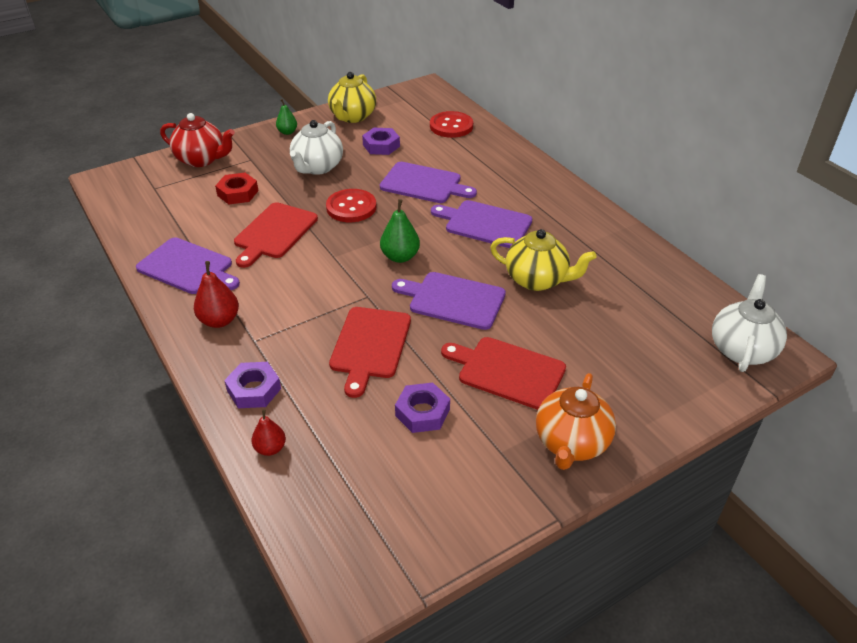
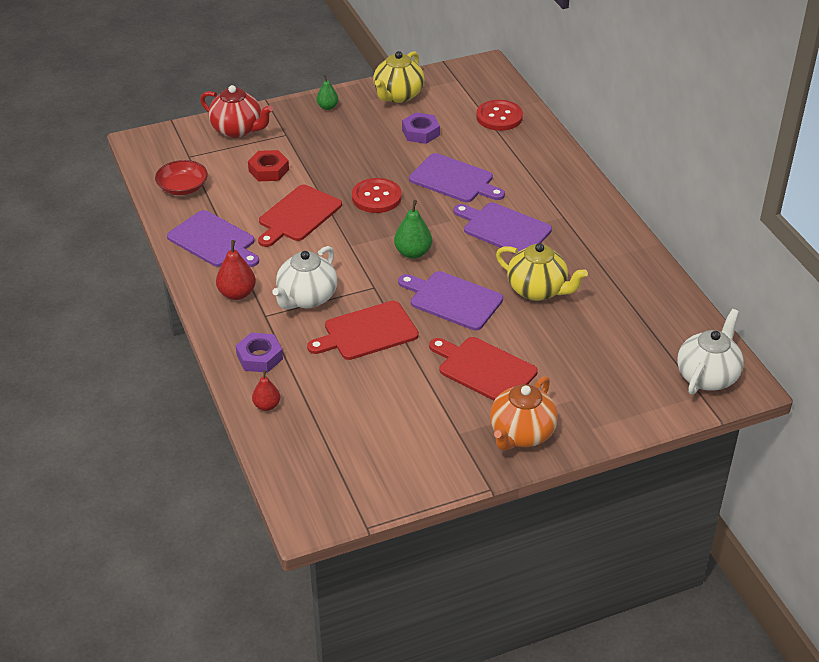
camera: 10 degrees right, 0 degrees up
white teapot [290,120,343,175] -> white teapot moved to [272,246,337,310]
red cutting board [329,307,411,398] -> red cutting board turned 45 degrees clockwise [307,301,419,360]
purple nut [395,383,450,433] -> none
none -> red bowl [155,160,208,195]

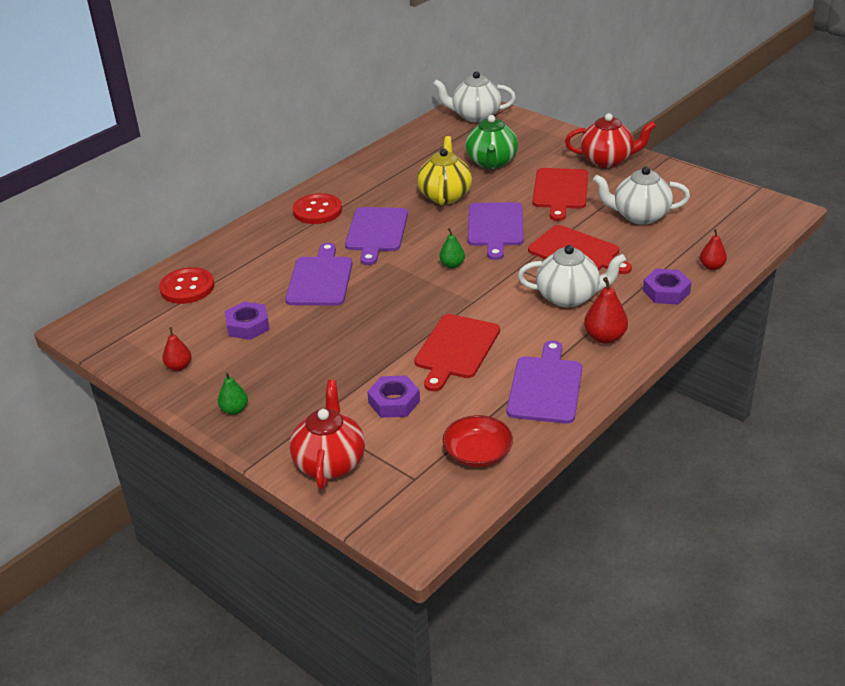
camera: 115 degrees left, 5 degrees down
red nut [248,150,289,181] -> purple nut [367,375,420,418]
red cutting board [258,185,342,247] -> red cutting board turned 105 degrees clockwise [414,314,500,391]
red button [352,178,402,213] -> red button moved to [293,193,342,224]
yellow teapot [373,51,424,103] -> red pear [163,327,192,371]
green pear [394,200,432,259] -> green pear [439,228,465,269], size x0.66
orange teapot [490,376,558,451] -> red teapot [565,113,656,168]
none -> green teapot [465,115,518,169]
none -> white teapot [593,166,690,225]

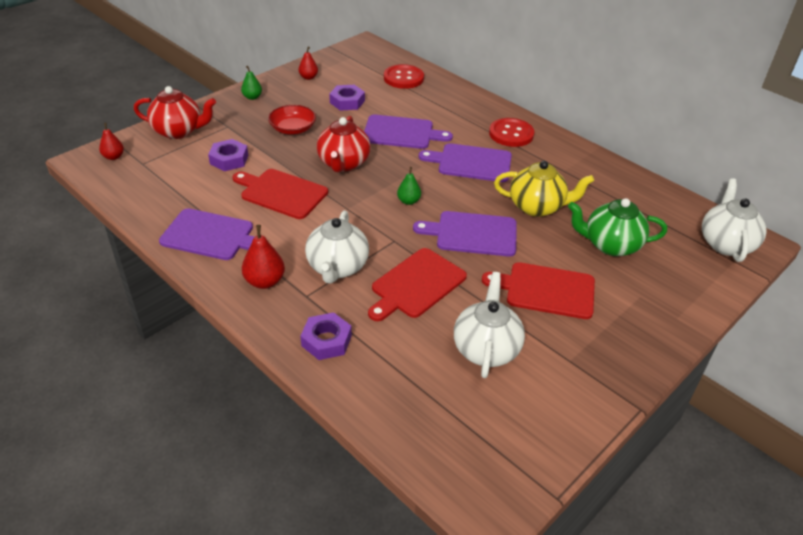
camera: 90 degrees right, 5 degrees up
red bowl [442,415,513,467] -> red bowl moved to [268,105,316,135]
red teapot [565,113,656,168] -> red teapot moved to [317,116,371,172]
red pear [700,229,727,270] -> red pear moved to [99,123,124,160]

